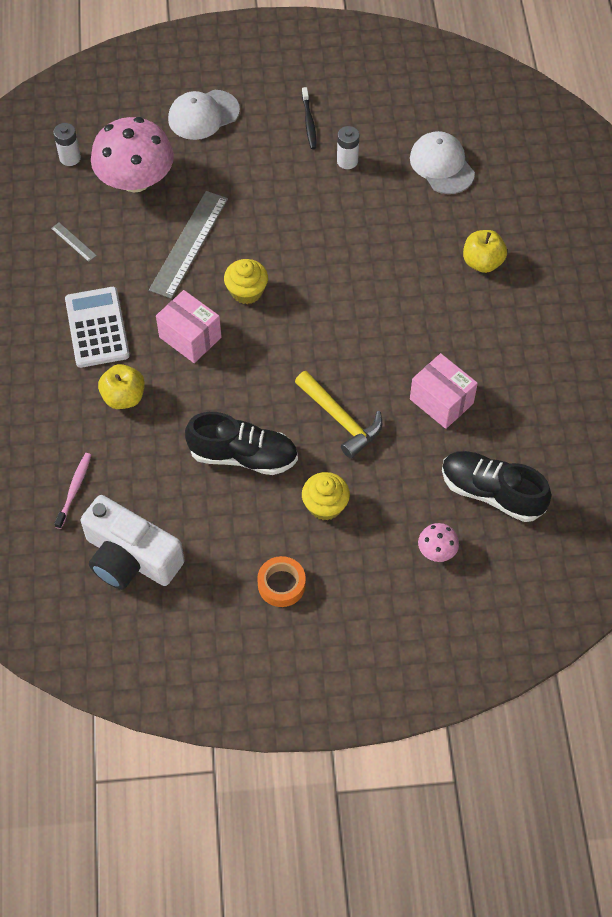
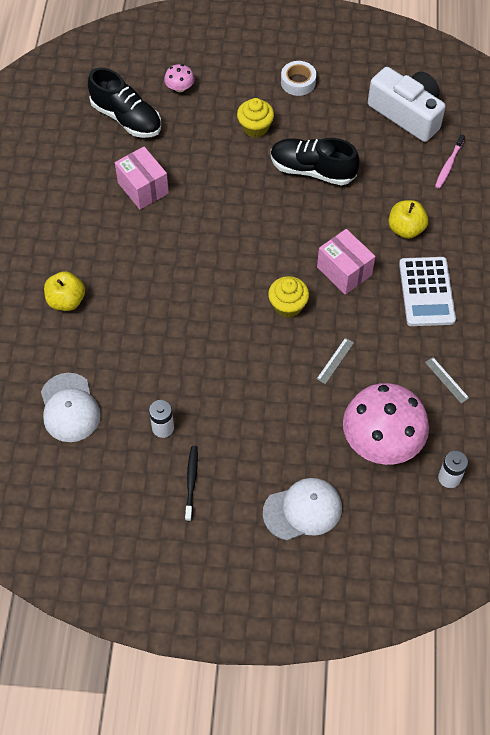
camera: 170 degrees left, 0 degrees up
grey ruler [149,191,228,299] -> grey ruler [317,338,354,384], size x0.43
orange tape [257,556,306,607] -> white tape [281,61,316,96]
yellow hammer [295,371,382,459] -> none

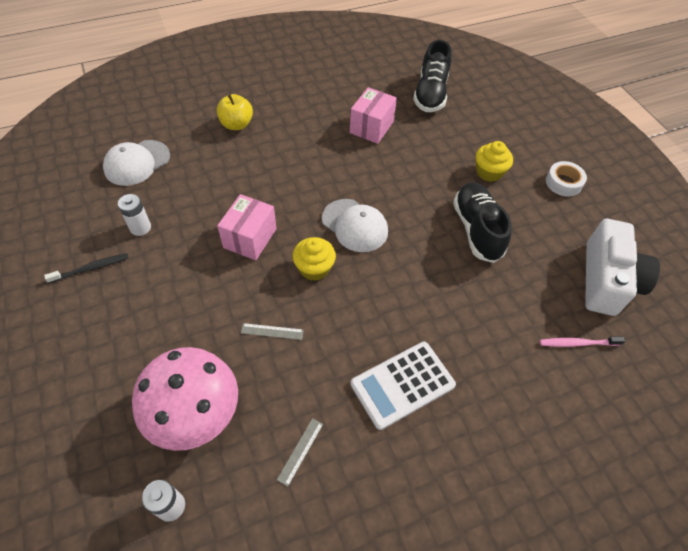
camera: 60 degrees right, 5 degrees down
pink mushroom [164,64,195,92] -> none
white cap [263,478,342,540] -> white cap moved to [322,199,388,252]
pink box [317,229,375,295] -> pink box moved to [217,194,277,260]
yellow apple [389,200,428,239] -> none

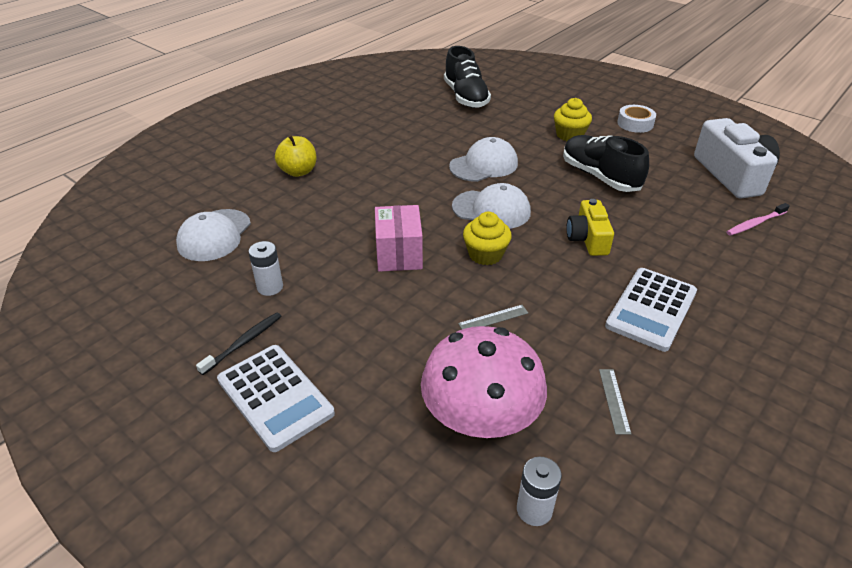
camera: 25 degrees left, 15 degrees down
pink box [350,87,397,144] -> none
none -> white calculator [217,345,335,452]
none -> white cap [449,137,518,182]
none -> yellow camera [566,199,614,256]

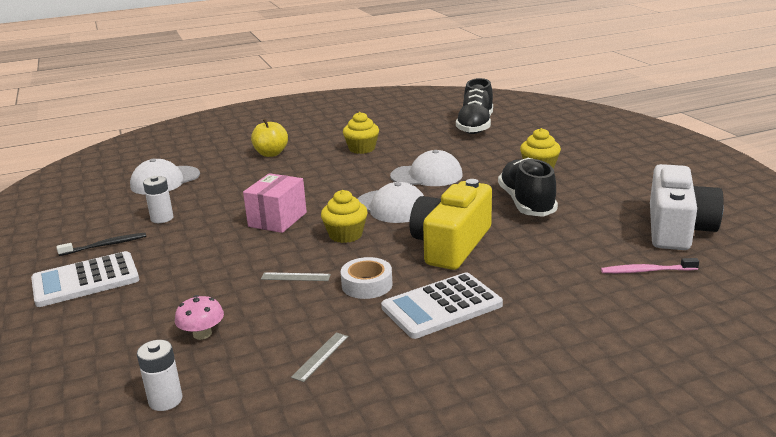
camera: 30 degrees right, 15 degrees down
white calculator [217,345,335,452] -> white calculator turned 75 degrees clockwise [31,251,139,307]
pink mushroom [421,326,547,438] -> pink mushroom [175,295,224,340], size x0.43
yellow camera [566,199,614,256] -> yellow camera [409,179,492,270], size x1.67
white tape [617,105,656,133] -> white tape moved to [341,257,393,299]
none -> yellow cupcake [343,112,379,154]

